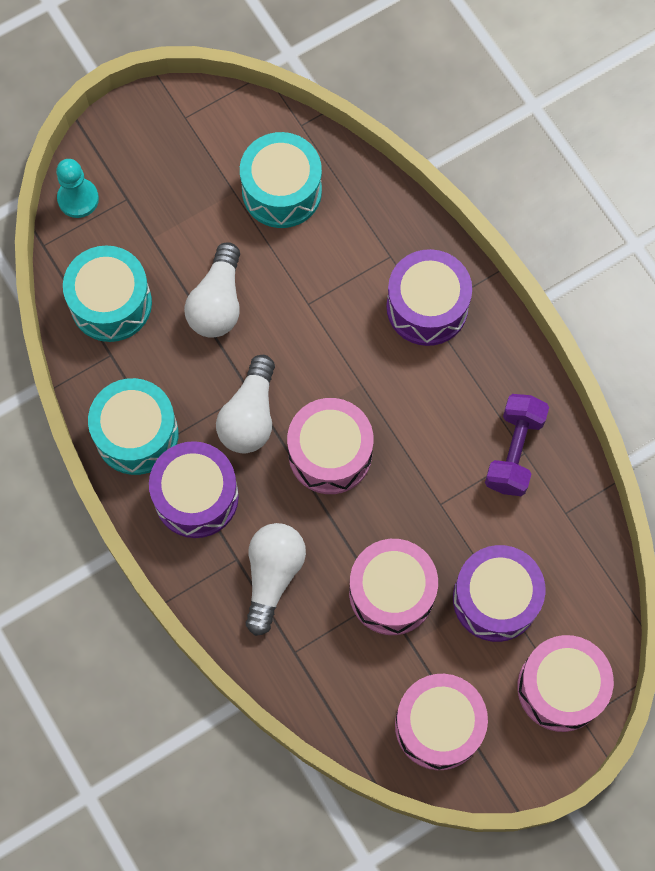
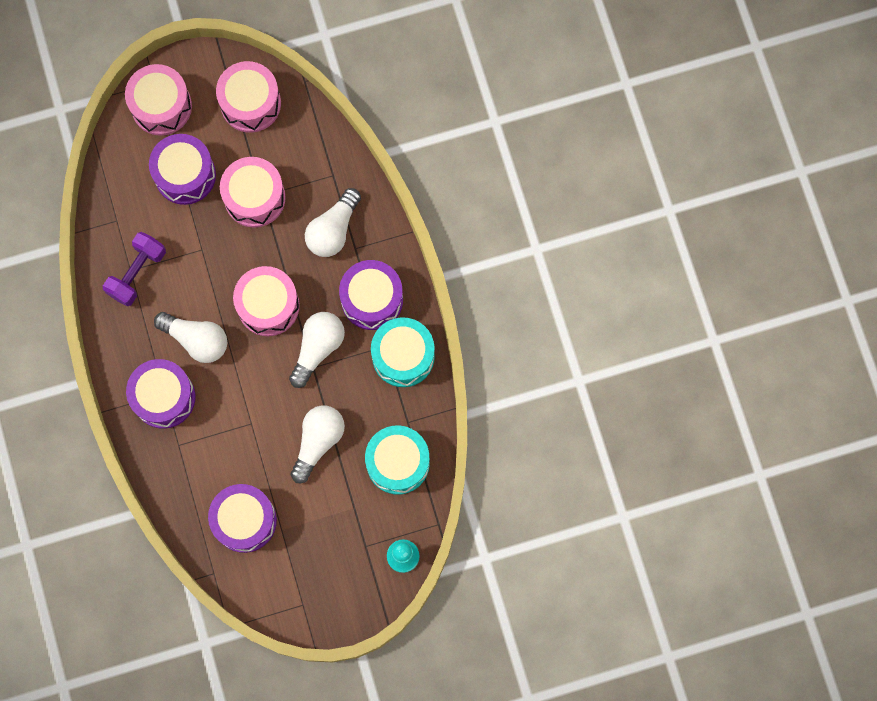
camera: 165 degrees left, 5 degrees up
turquoise drum [240,132,322,228] -> purple drum [208,484,277,553]
none -> white light bulb [154,312,227,363]

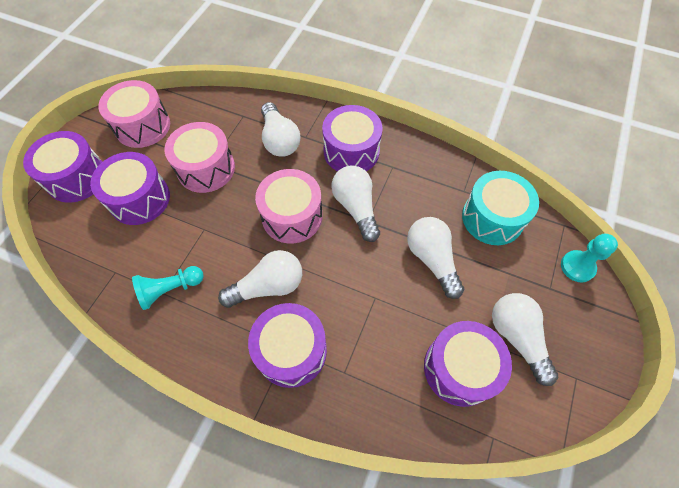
camera: 50 degrees left, 15 degrees down
purple dumbbell [103,232,166,306] -> turquoise pawn [132,266,204,310]
pink drum [125,64,192,136] -> purple drum [23,131,102,203]
turquoise drum [371,317,435,387] -> none
none -> white light bulb [492,293,558,386]

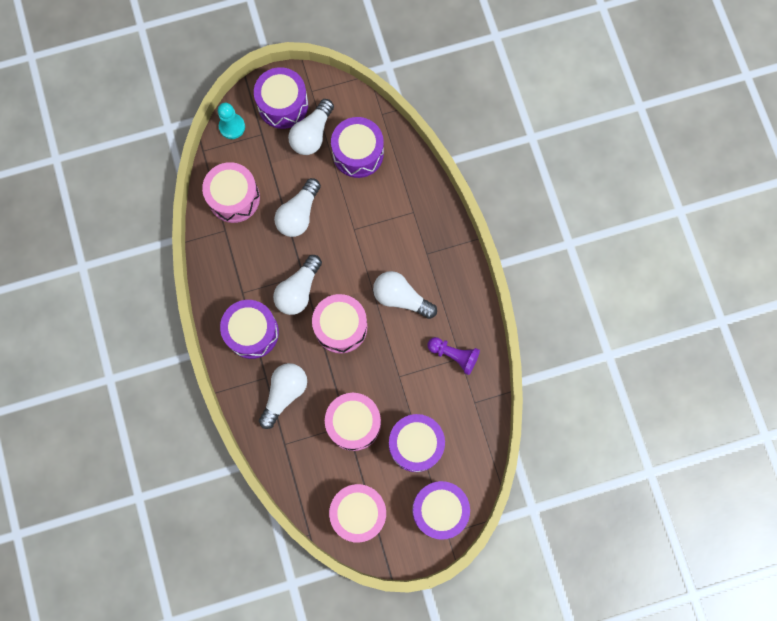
camera: 130 degrees left, 15 degrees up
turquoise pawn [132,266,204,310] -> purple pawn [427,337,480,375]
purple drum [248,303,327,388] -> purple drum moved to [254,67,308,129]
turquoise drum [462,171,539,245] -> pink drum [202,162,260,223]

